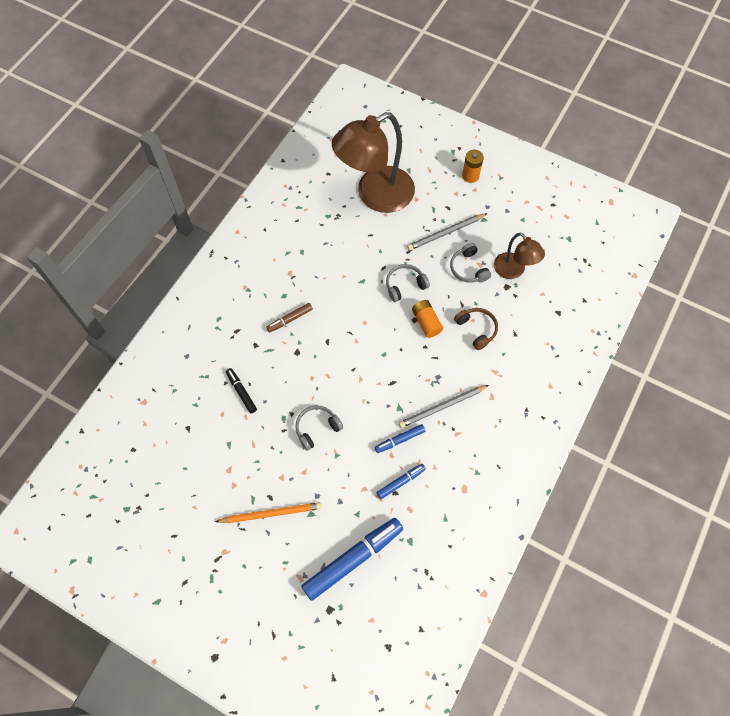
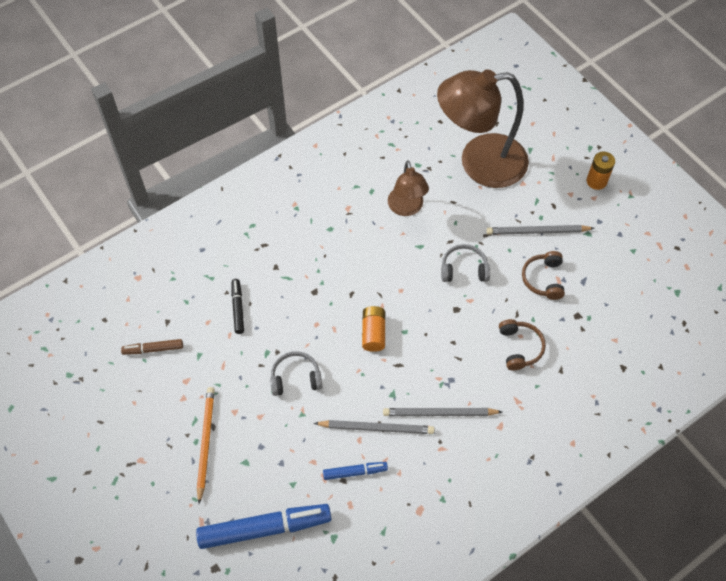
camera: 25 degrees right, 5 degrees down
orange pencil [215,502,322,523] -> orange pencil turned 105 degrees counterclockwise [197,387,215,504]
brown marker [266,303,313,333] -> brown marker moved to [121,339,183,355]
blue marker [375,424,425,453] -> grey pencil [314,420,434,434]
orange battery [412,300,443,338] -> orange battery moved to [362,306,385,352]
grey headphones [450,243,491,282] -> brown headphones [522,251,565,300]
brown lamp [494,232,545,279] -> brown lamp moved to [388,160,429,216]

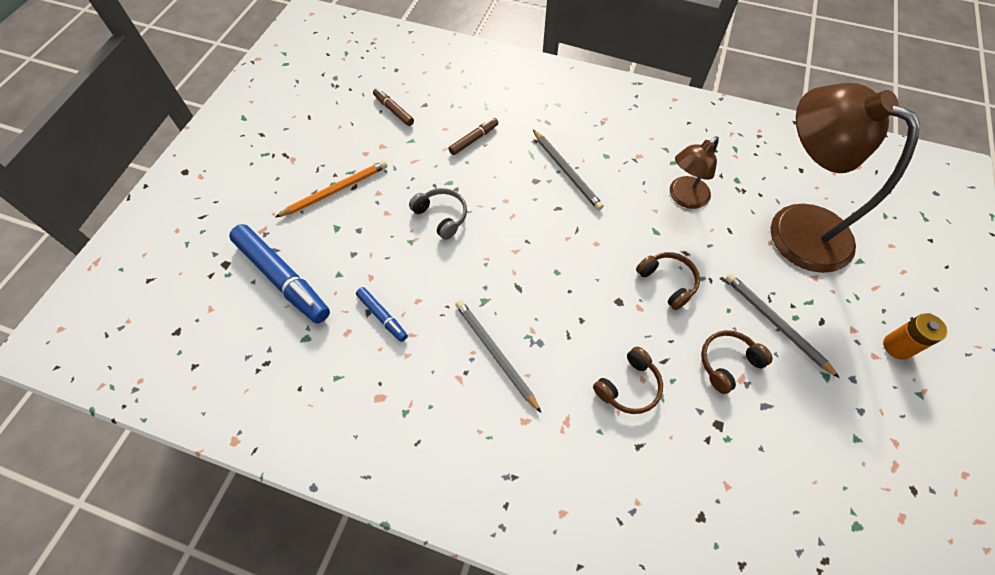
camera: 55 degrees right, 0 degrees up
black marker [231,279,244,334] -> brown marker [448,118,498,155]
grey pencil [314,420,434,434] -> grey pencil moved to [533,130,604,210]
orange battery [362,306,385,352] -> none
grey headphones [441,244,490,282] -> brown headphones [636,252,700,310]

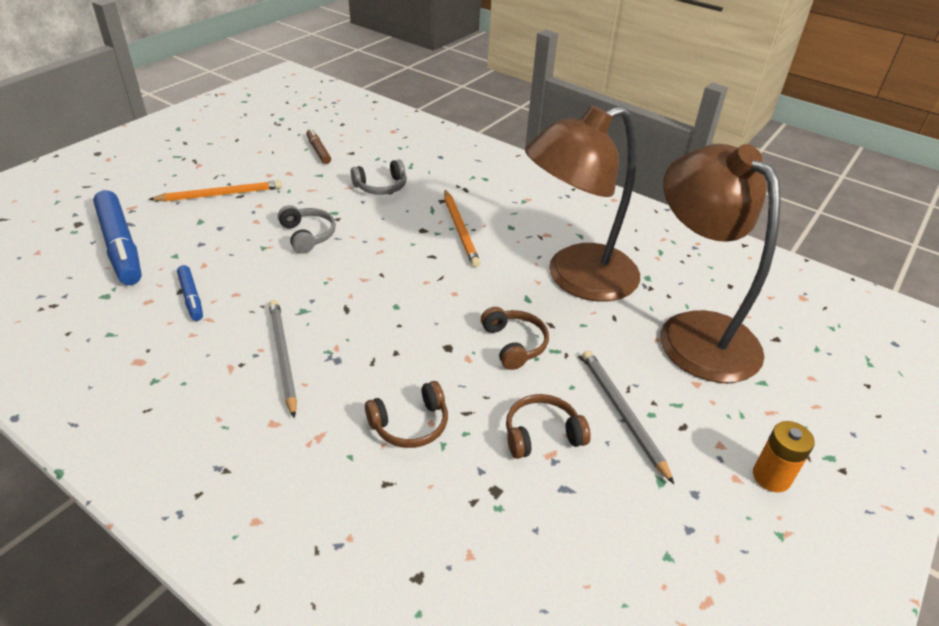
camera: 15 degrees right, 20 degrees down
brown marker [448,118,498,155] -> grey headphones [351,159,407,195]
grey pencil [533,130,604,210] -> orange pencil [444,190,480,267]
brown lamp [670,136,719,209] -> brown lamp [525,105,640,302], size x1.92

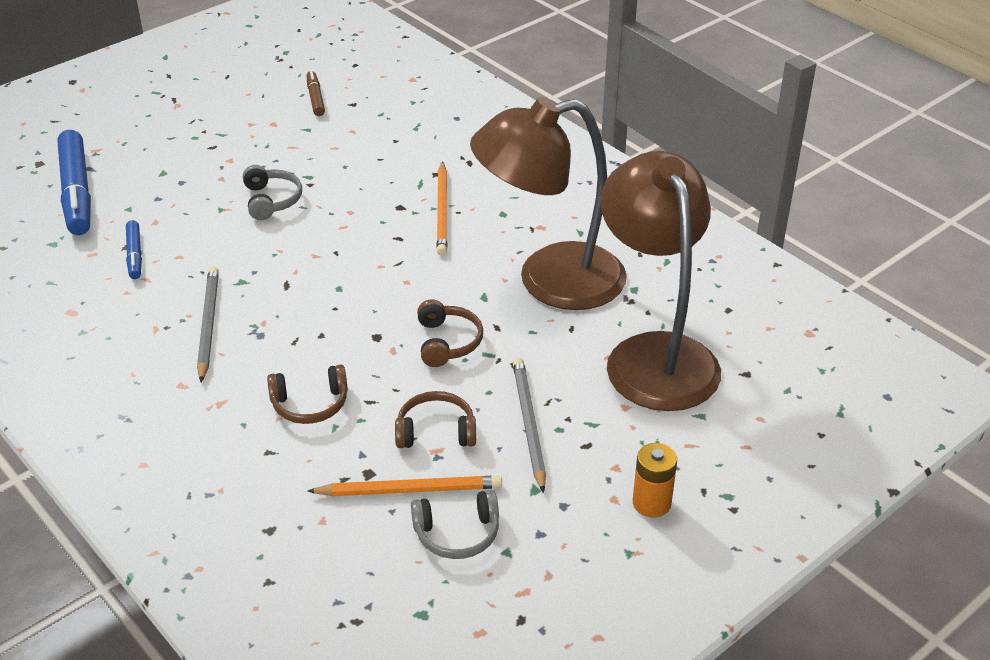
camera: 15 degrees right, 0 degrees up
orange pencil [149,180,282,202] -> orange pencil moved to [307,476,502,496]
grey headphones [351,159,407,195] -> grey headphones moved to [411,490,499,559]

